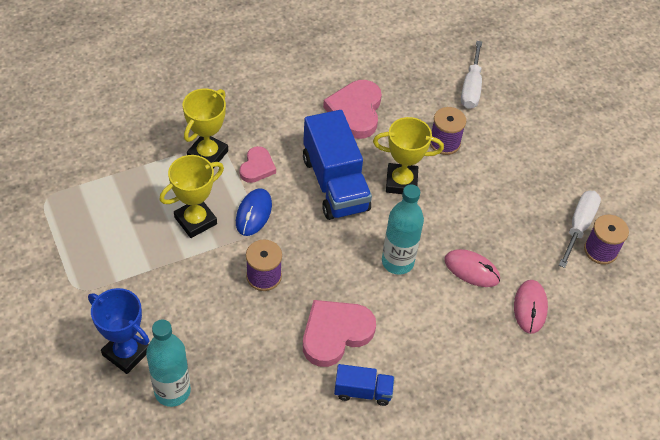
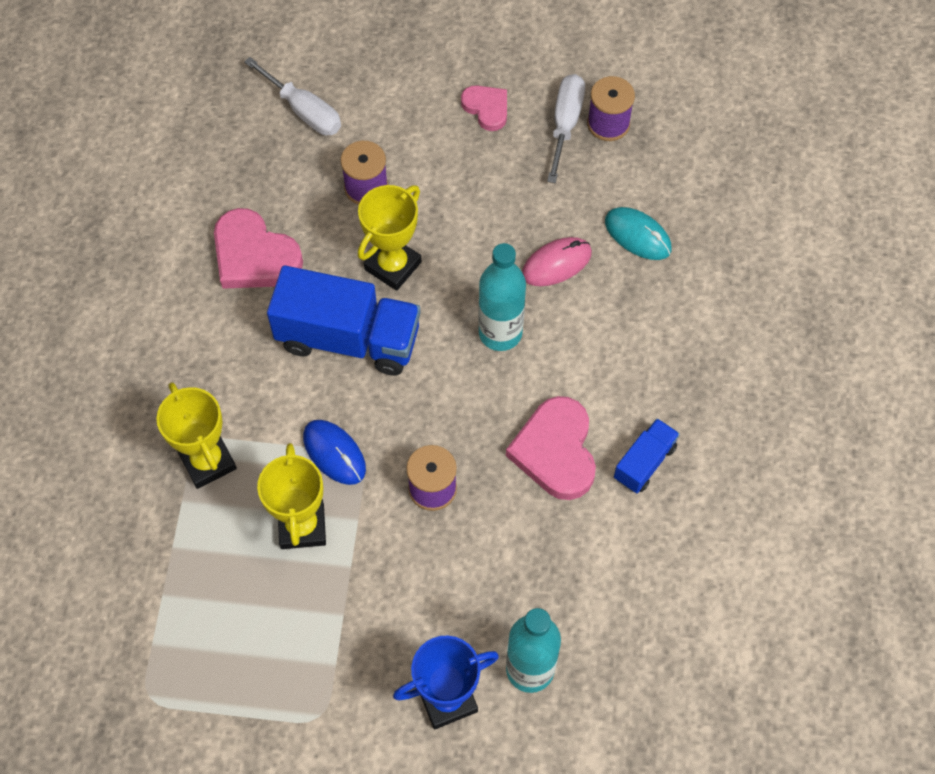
camera: 55 degrees left, 10 degrees up
pink heart [239,146,276,183] -> pink heart moved to [461,85,507,131]
pink mouse [514,280,548,334] -> turquoise mouse [605,207,672,260]
white screwdriver [559,191,601,268] -> white screwdriver turned 45 degrees clockwise [547,74,585,183]

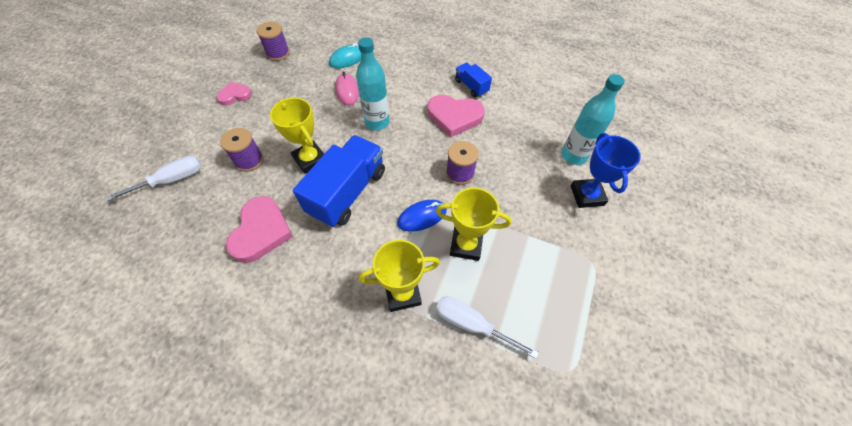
camera: 75 degrees left, 5 degrees down
pink heart [214,208,303,289] -> pink heart turned 45 degrees counterclockwise [226,196,293,263]
white screwdriver [547,74,585,183] -> white screwdriver moved to [436,296,539,359]

